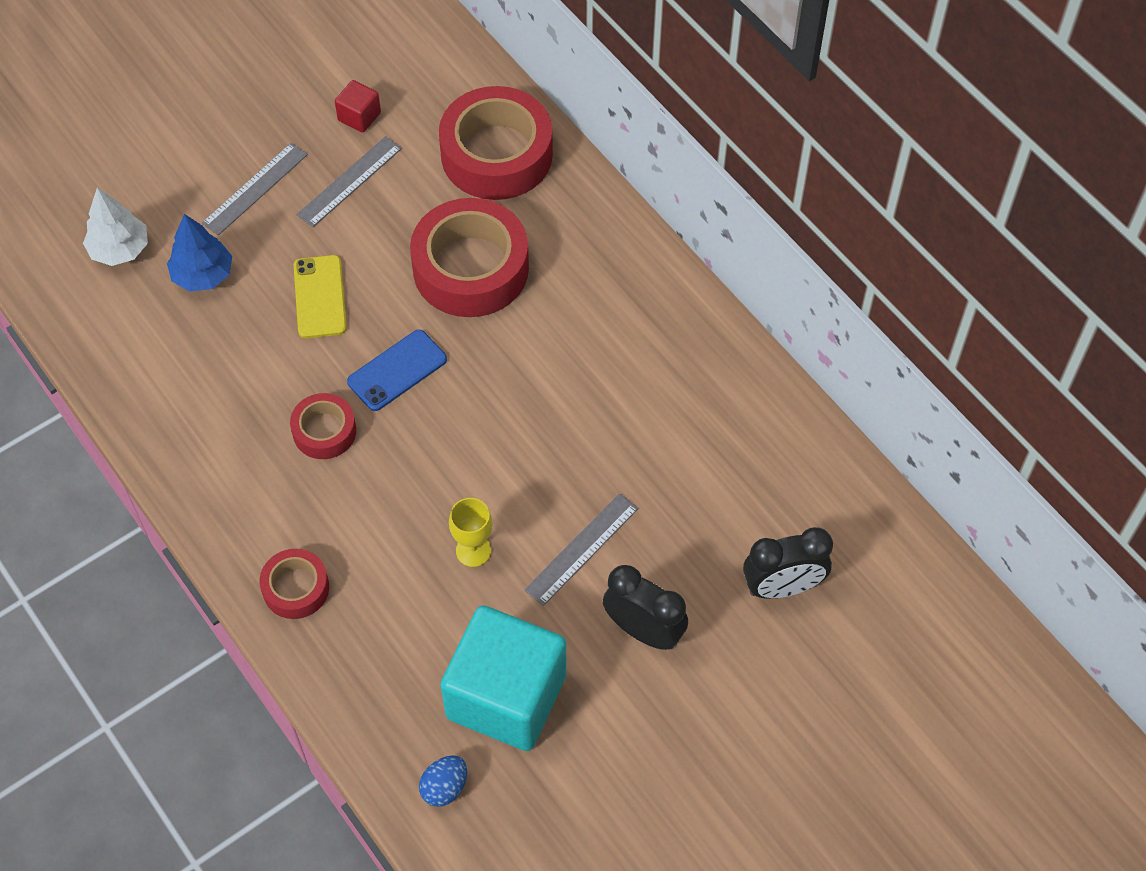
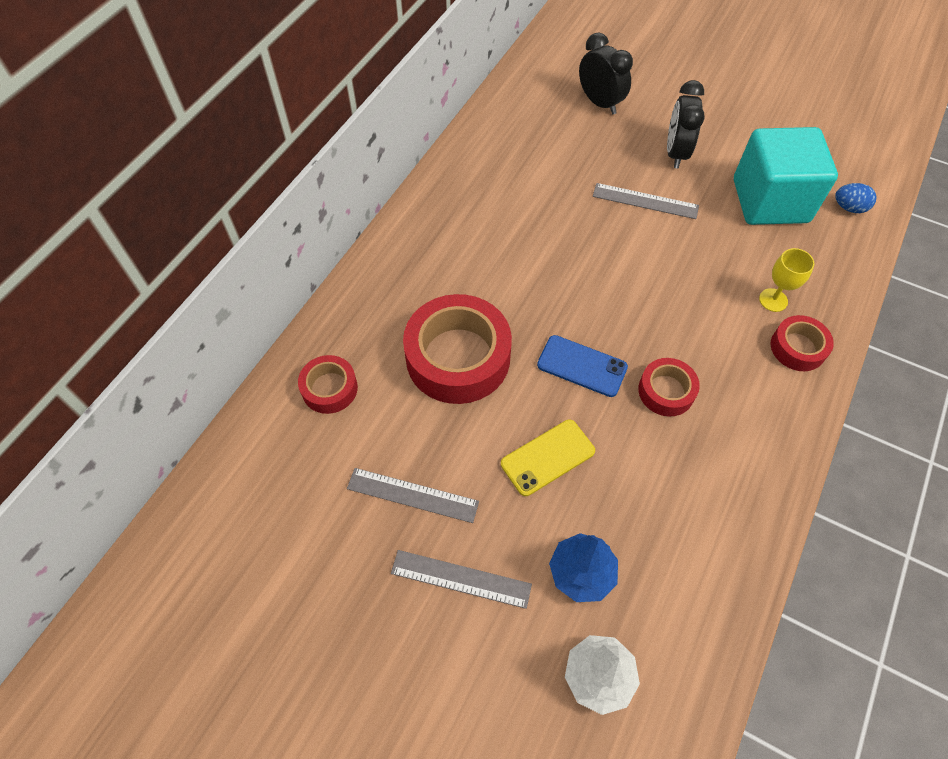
camera: 115 degrees left, 0 degrees up
red cube [335,80,381,133] -> none
red tape [439,86,553,200] -> red tape [298,355,358,414], size x0.52
yellow goblet [449,498,493,567] -> yellow goblet moved to [759,248,814,312]

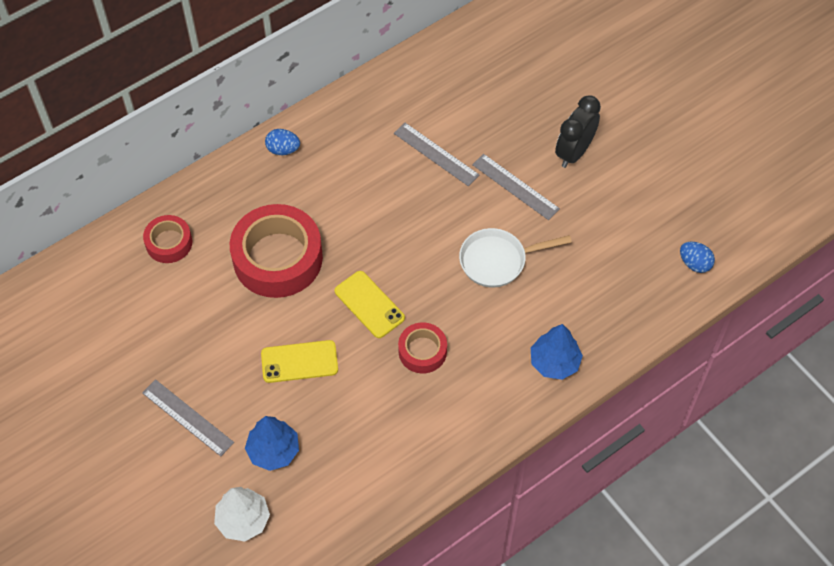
camera: 25 degrees right, 0 degrees up
grey ruler [347,468,479,523] -> grey ruler moved to [394,123,479,186]
blue phone [537,335,628,397] -> yellow phone [335,271,405,338]
black clock [579,33,633,114] -> none
turquoise cube [734,127,838,225] -> none
yellow goblet [759,248,814,312] -> none
red tape [770,315,834,371] -> blue tree [531,324,583,380]
none -> blue egg [265,129,300,155]
none -> white pan [459,228,572,288]

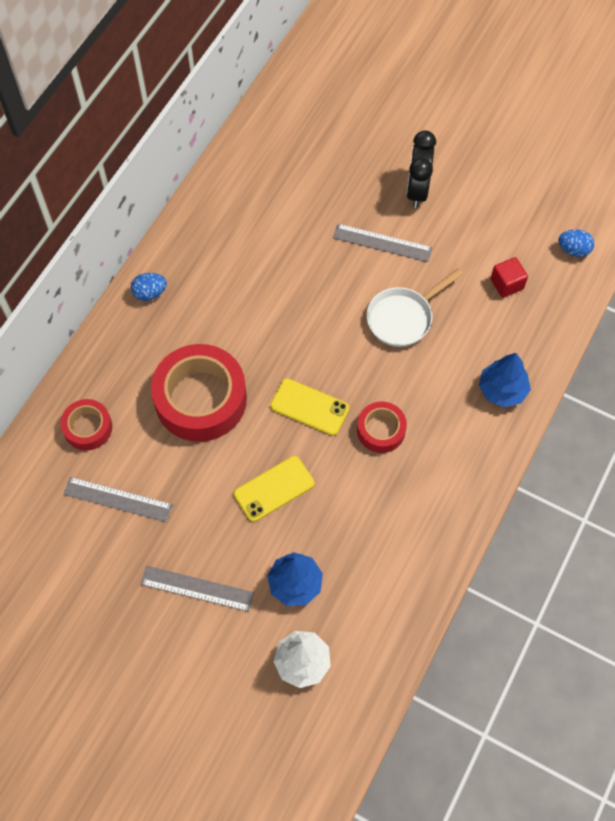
camera: 25 degrees left, 5 degrees up
grey ruler [394,123,479,186] -> grey ruler moved to [64,477,173,522]
none -> red cube [490,257,528,298]

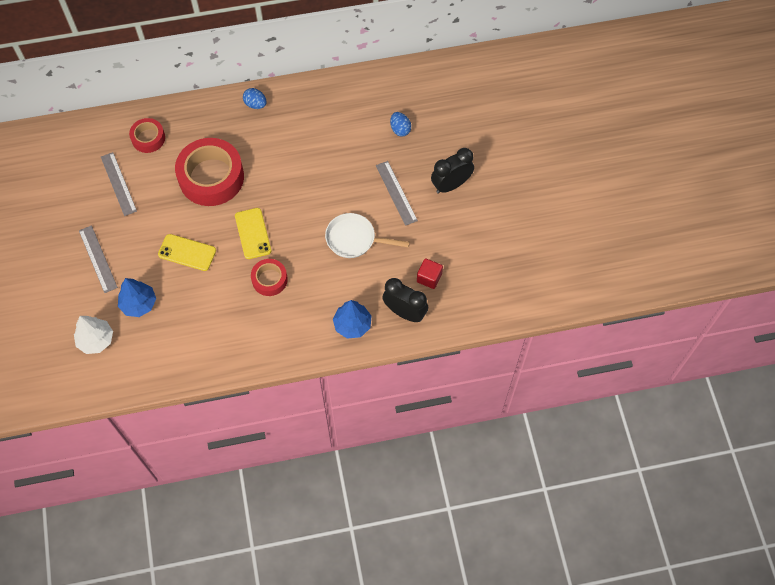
camera: 50 degrees right, 0 degrees up
blue egg [558,229,594,257] -> blue egg moved to [390,112,411,137]
none -> black clock [382,278,428,322]

